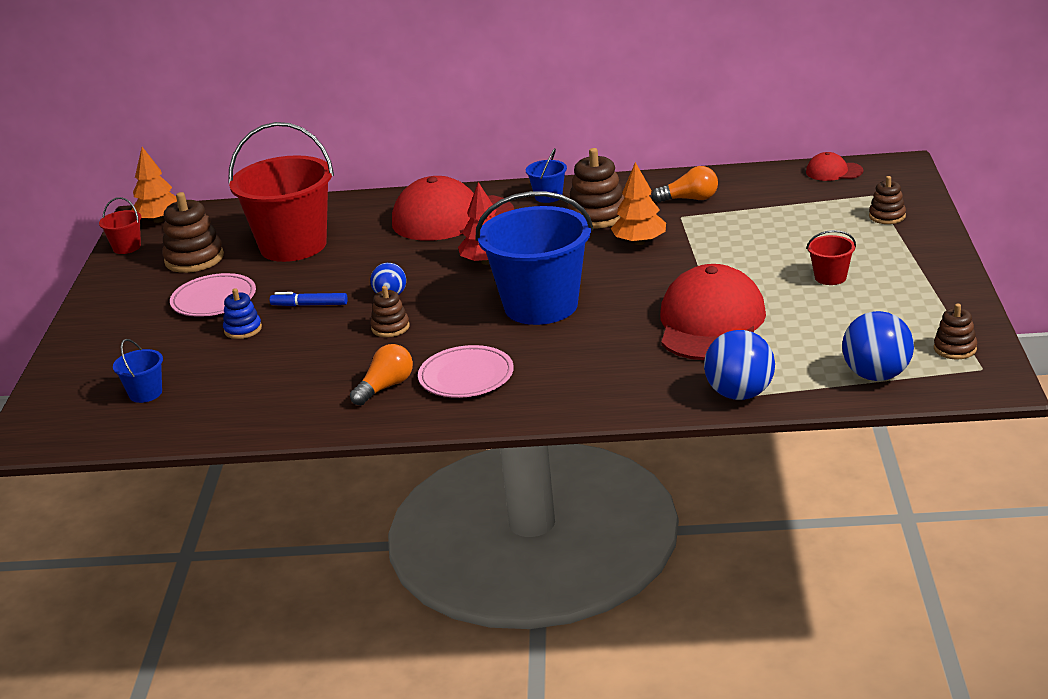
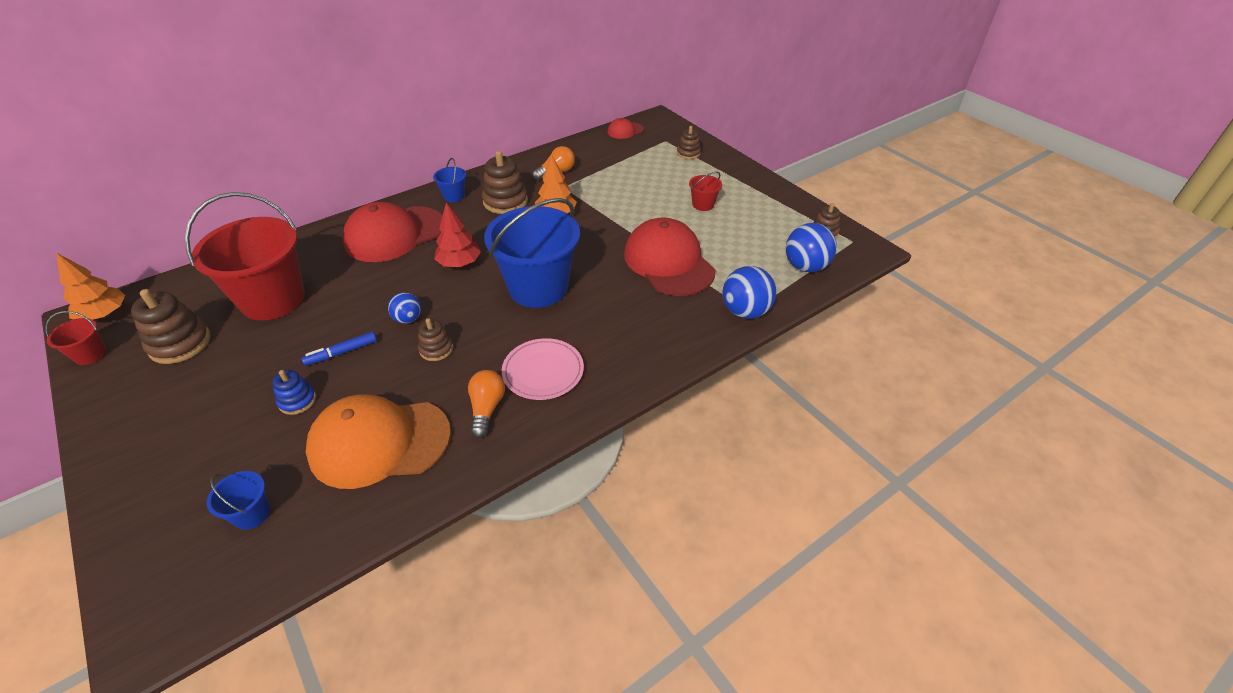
camera: 40 degrees left, 15 degrees up
pink plate [170,273,256,317] -> none
none -> orange cap [306,395,451,489]

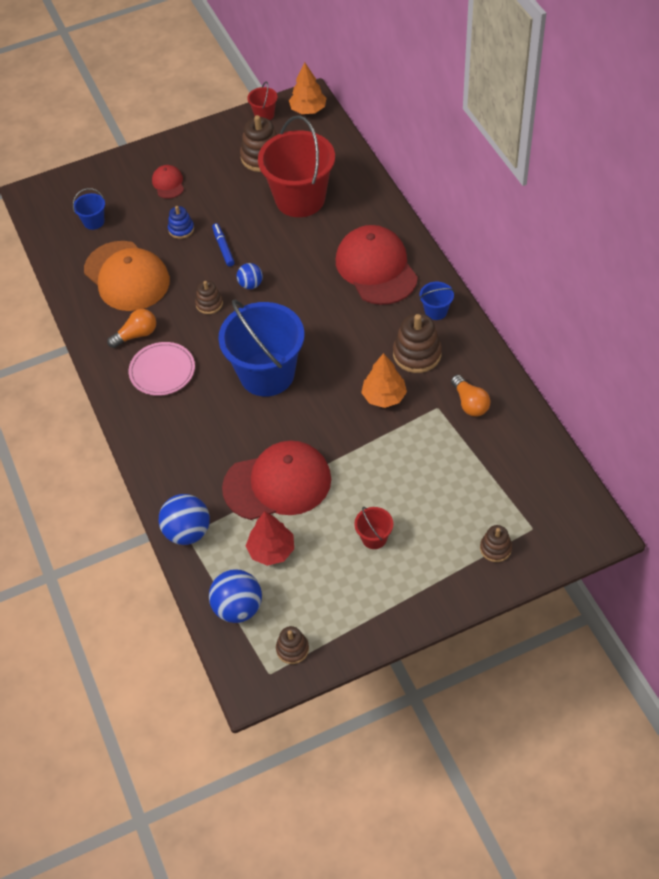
camera: 105 degrees right, 10 degrees up
orange cap [306,395,451,489] -> orange cap turned 135 degrees clockwise [84,241,170,311]
red tree [434,203,481,267] -> red tree moved to [246,512,294,566]
orange light bulb [468,370,505,438] -> orange light bulb turned 45 degrees counterclockwise [107,309,156,348]
red cap [607,118,644,139] -> red cap moved to [152,165,184,199]

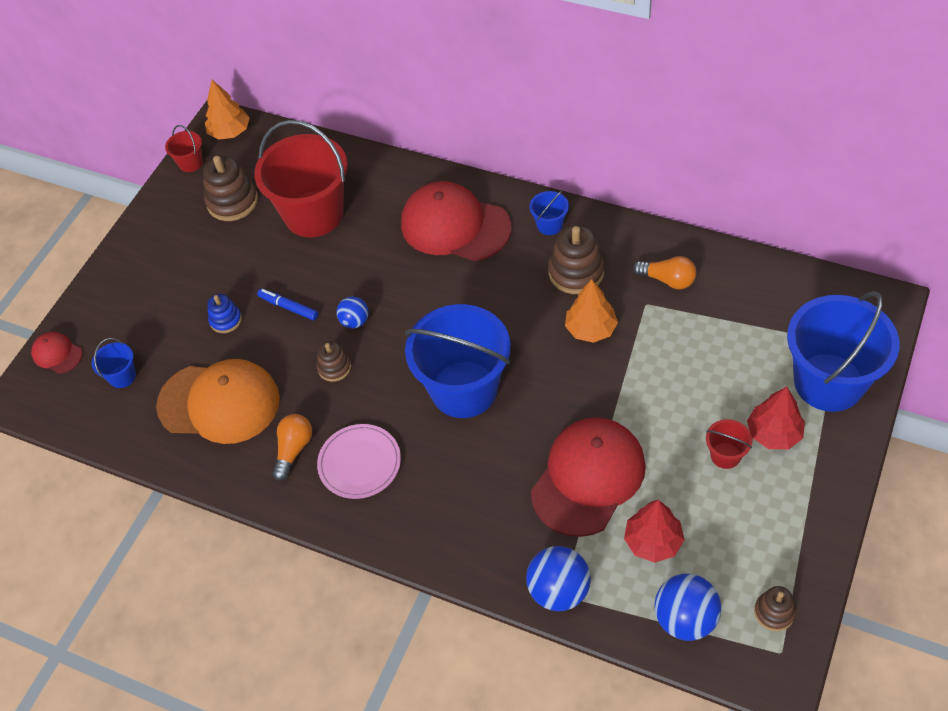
camera: 40 degrees left, 0 degrees up
red cap [152,165,184,199] -> red cap moved to [31,332,82,374]
brown stacking toy [480,525,512,562] -> blue bucket [787,291,900,412]
none -> red tree [747,387,805,449]

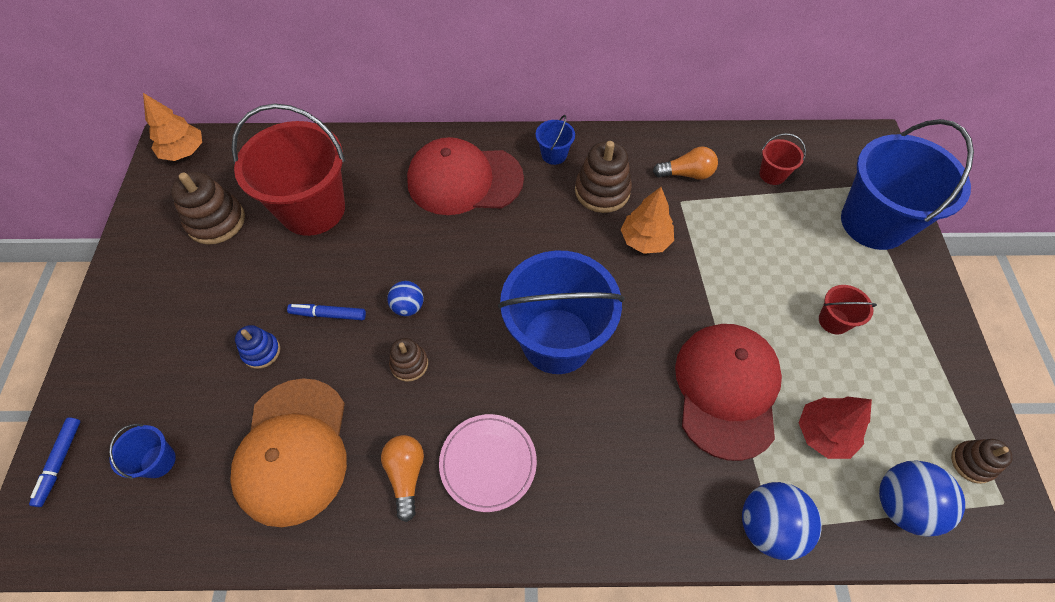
camera: 30 degrees left, 5 degrees up
red cap [31,332,82,374] -> blue marker [29,418,80,507]
orange cap [156,359,280,444] -> orange cap turned 105 degrees clockwise [230,378,347,527]
red bucket [165,125,203,172] -> red bucket moved to [759,133,806,185]
red tree [747,387,805,449] -> none

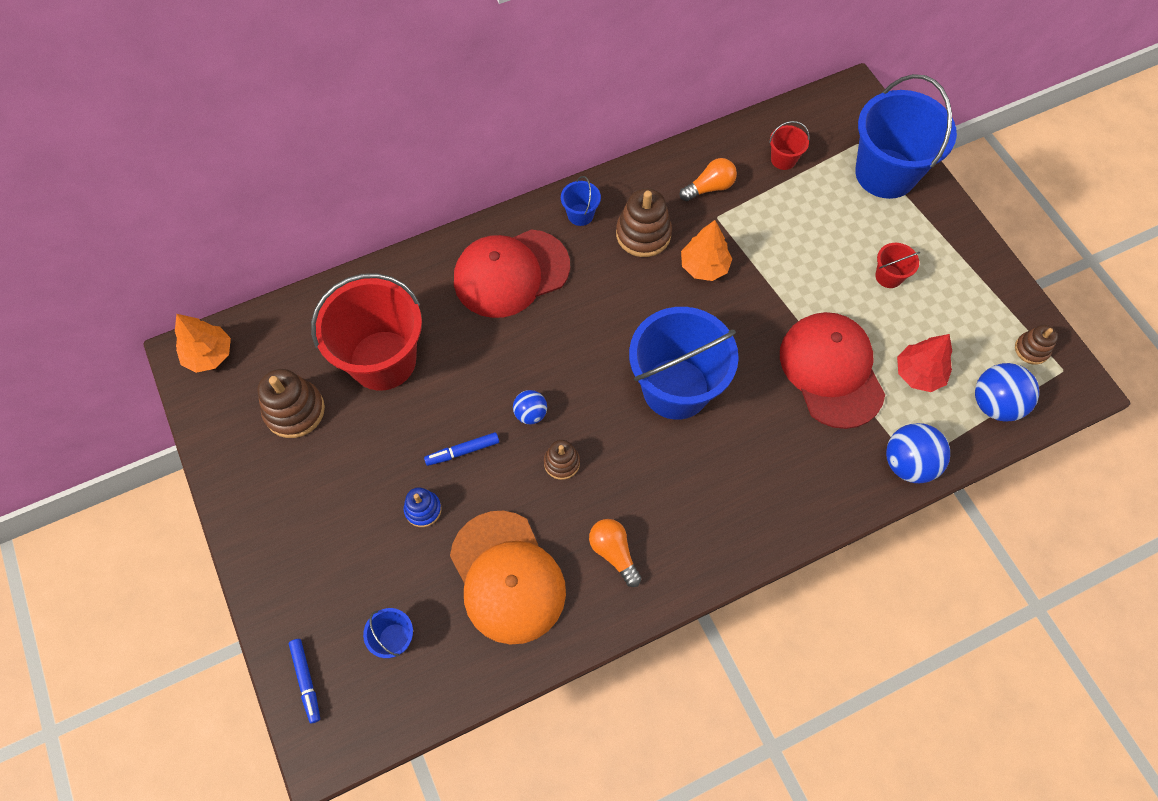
camera: 25 degrees left, 5 degrees up
pink plate [439,414,537,512] -> none

